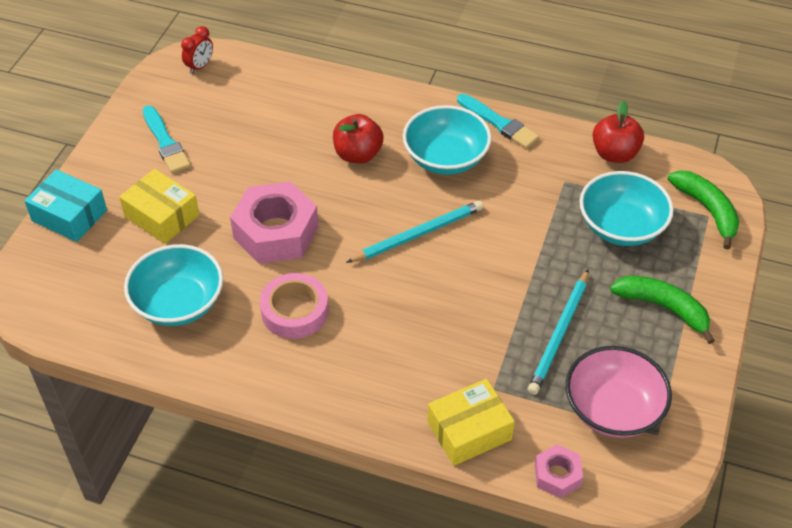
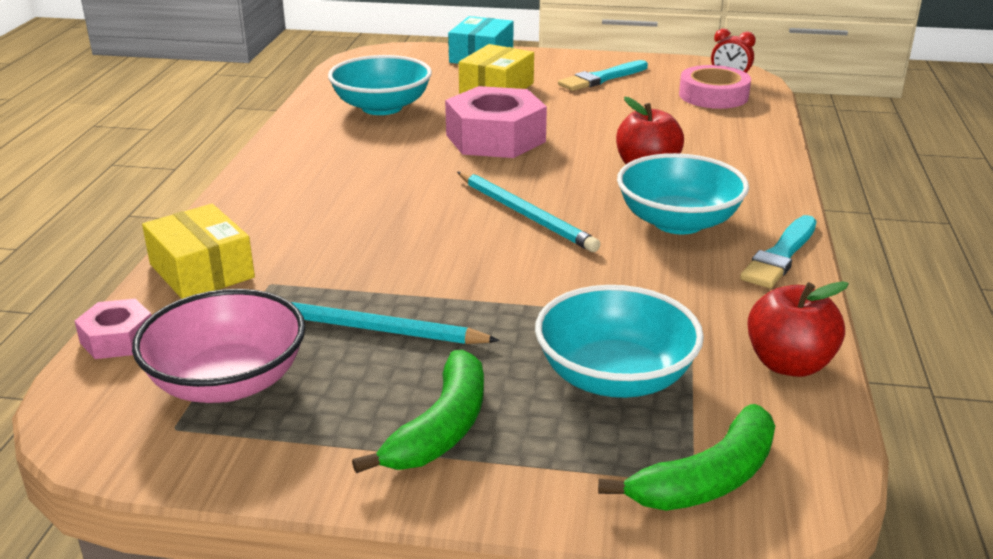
camera: 80 degrees right, 20 degrees down
pink tape [260,273,329,339] -> pink tape moved to [679,65,751,109]

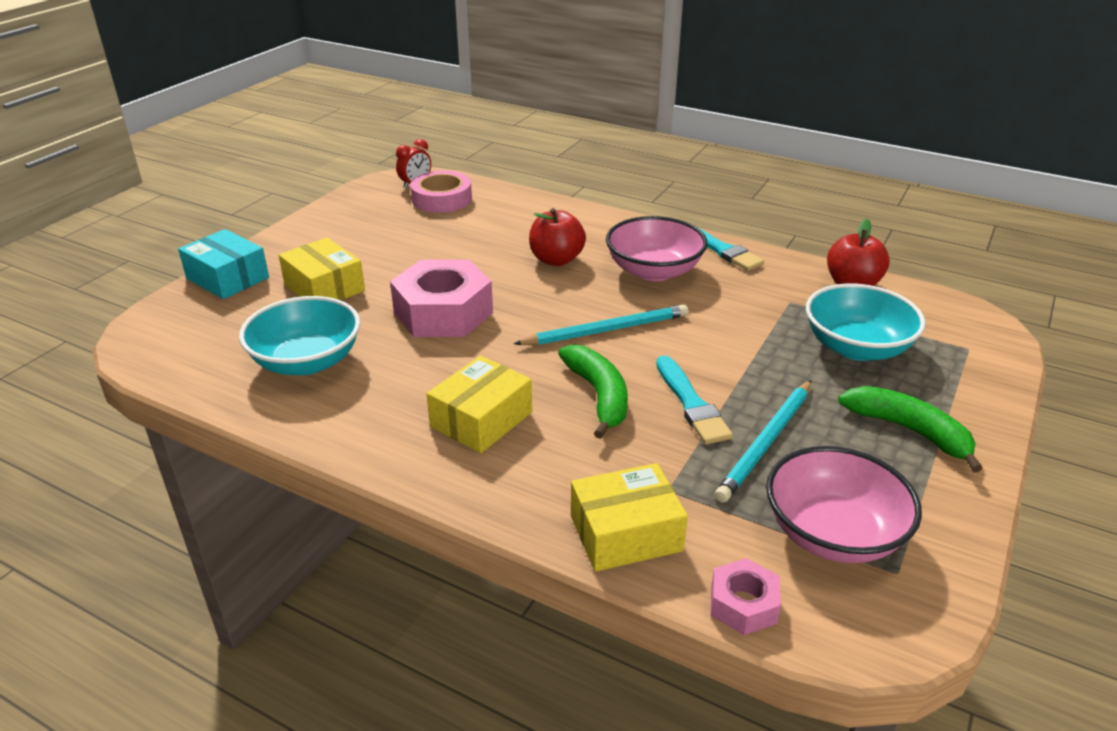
camera: 70 degrees left, 5 degrees up
turquoise brush [558,60,648,91] -> turquoise brush moved to [656,355,733,444]
green banana [598,404,775,511] -> green banana moved to [558,344,628,439]
turquoise bowl [617,153,749,234] -> pink bowl [606,216,708,281]
none -> yellow box [427,356,532,453]

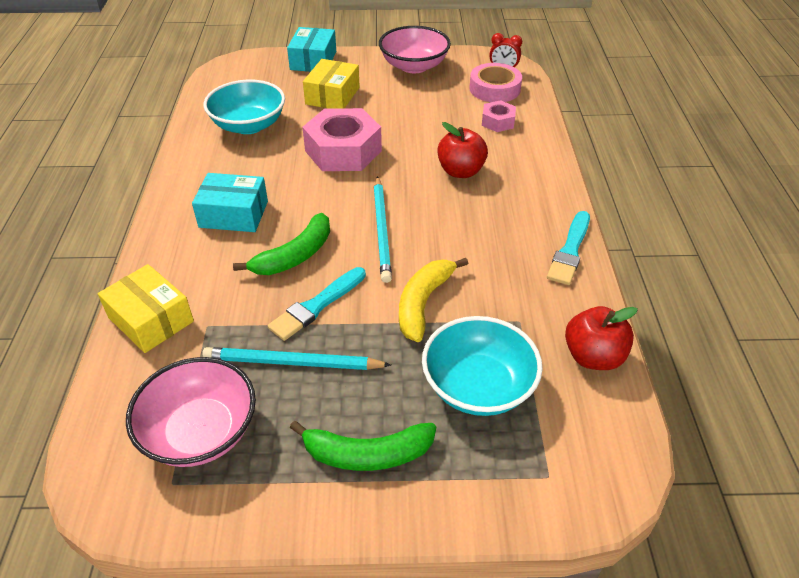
camera: 60 degrees right, 10 degrees up
yellow box [427,356,532,453] -> turquoise box [192,173,268,232]
turquoise pencil [513,304,688,345] -> turquoise pencil turned 45 degrees clockwise [374,176,392,283]
pink bowl [606,216,708,281] -> pink bowl moved to [379,26,451,73]
pink nut [711,558,781,635] -> pink nut moved to [482,100,516,132]
green banana [838,386,983,472] -> green banana turned 75 degrees clockwise [290,421,436,471]
none -> yellow banana [399,258,468,342]

